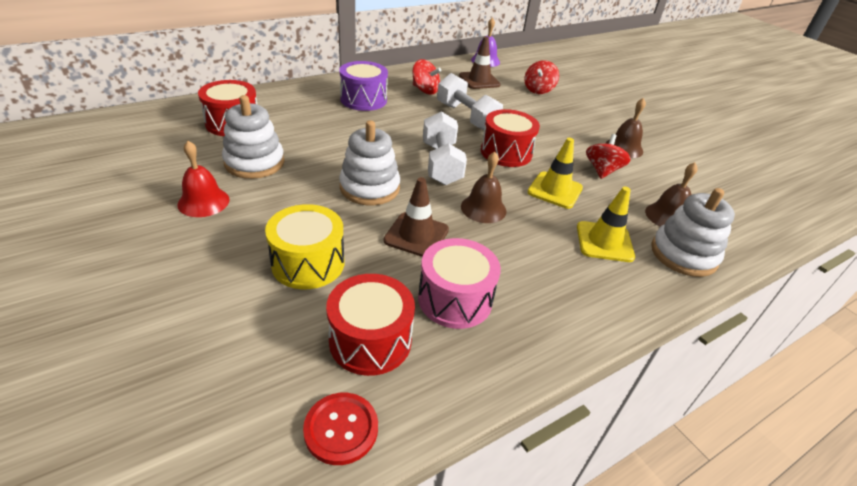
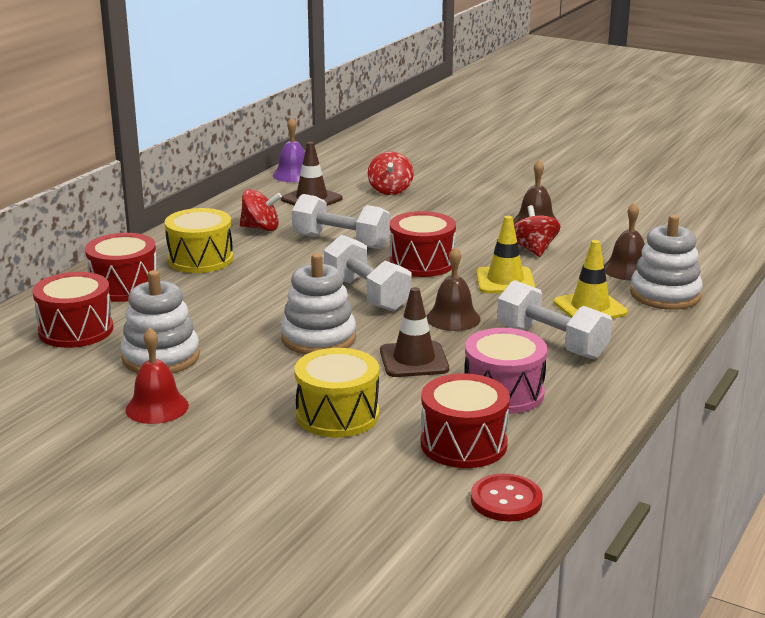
camera: 25 degrees left, 15 degrees down
purple drum [340,61,388,111] -> yellow drum [165,208,233,273]
none -> red drum [85,233,157,302]
none -> white dumbbell [497,280,612,359]

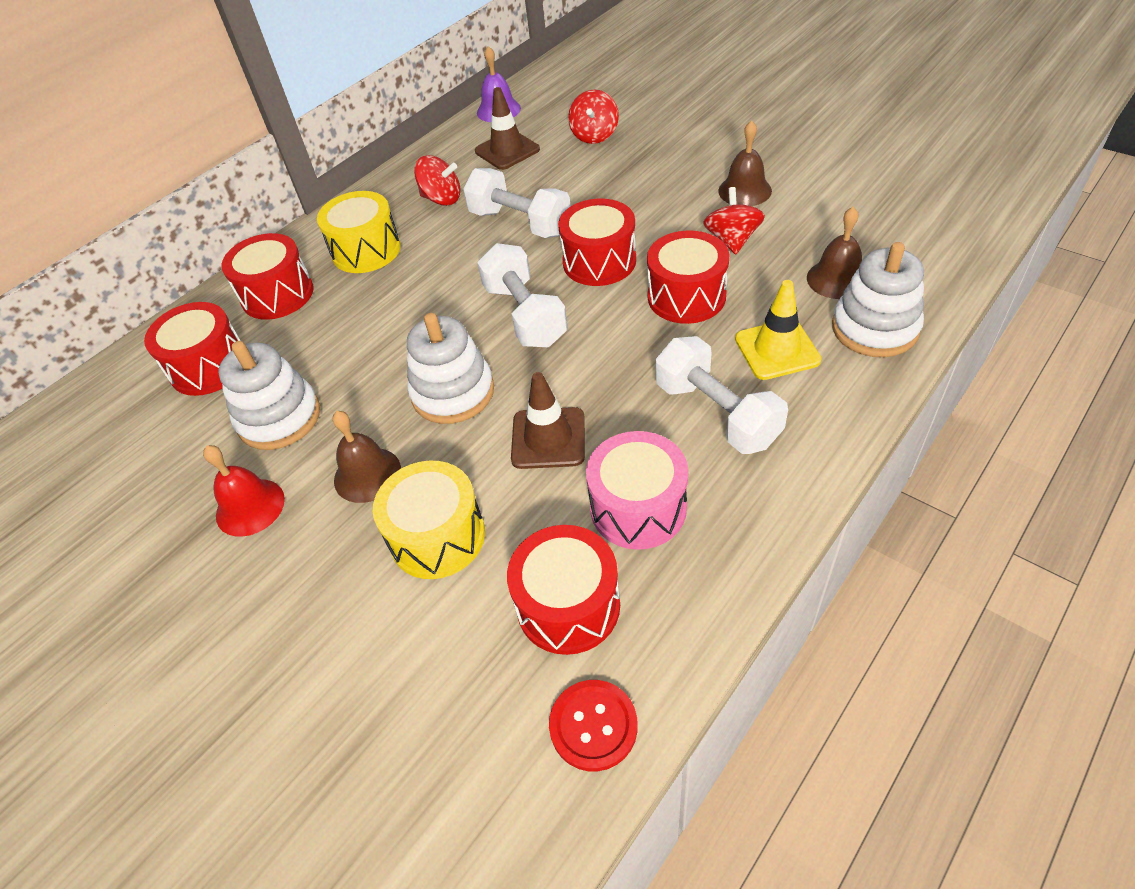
camera: 15 degrees right, 25 degrees up
brown bell [426,246,481,331] -> brown bell moved to [332,411,401,503]
yellow traffic cone [476,216,535,293] -> red drum [647,231,729,324]

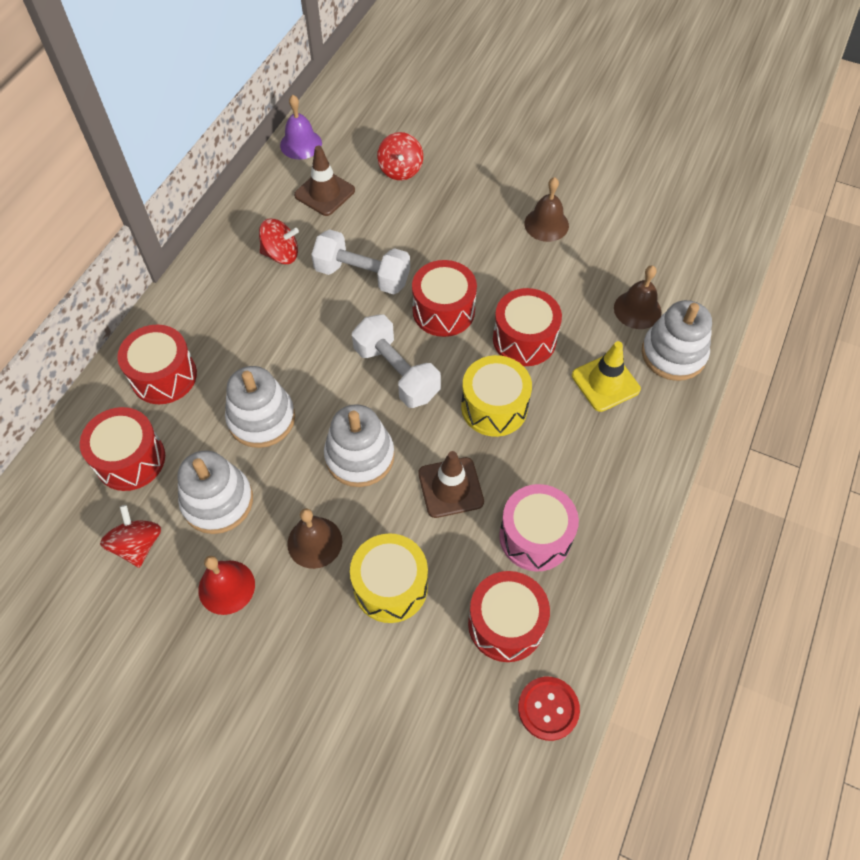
camera: 20 degrees left, 10 degrees up
yellow drum [317,191,401,273] -> yellow drum moved to [461,355,532,437]
white dumbbell [656,336,788,454] -> none
red spinning top [703,187,765,254] -> red spinning top moved to [100,505,161,568]
none -> white stacking toy [225,366,295,448]

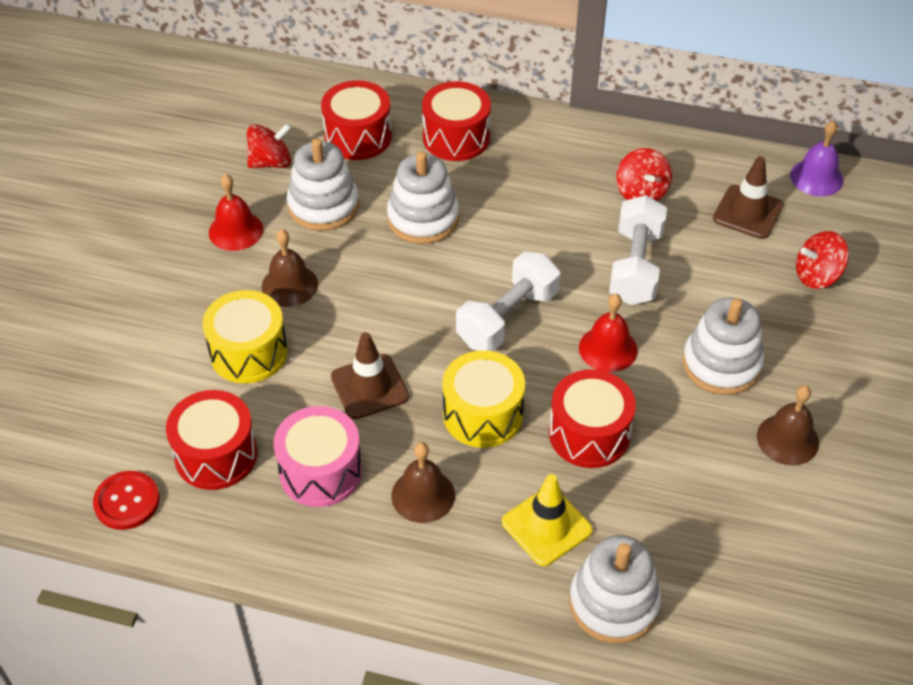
camera: 80 degrees right, 10 degrees down
white stacking toy [324,404,395,487] -> white stacking toy moved to [682,297,764,395]
red drum [412,260,477,337] -> red bell [579,294,638,372]
brown bell [614,266,661,329] -> brown bell moved to [391,442,455,523]

